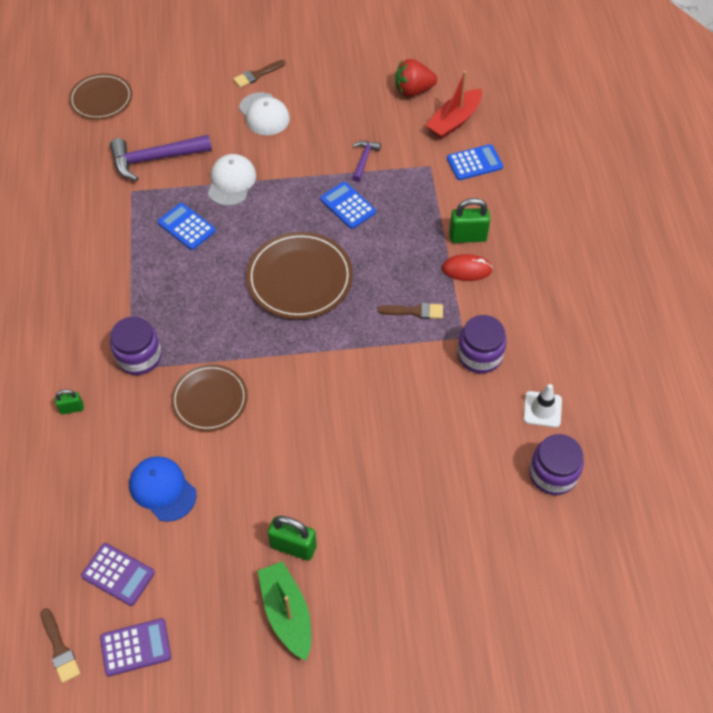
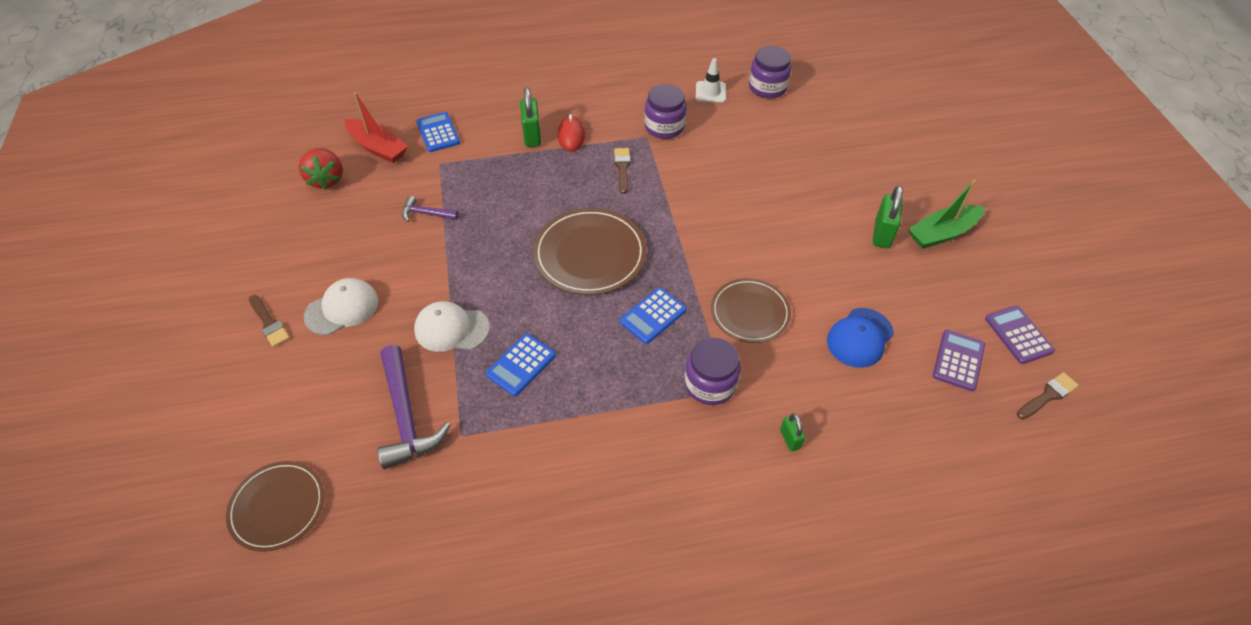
camera: 95 degrees left, 5 degrees down
blue calculator [320,182,376,229] -> blue calculator moved to [620,287,687,344]

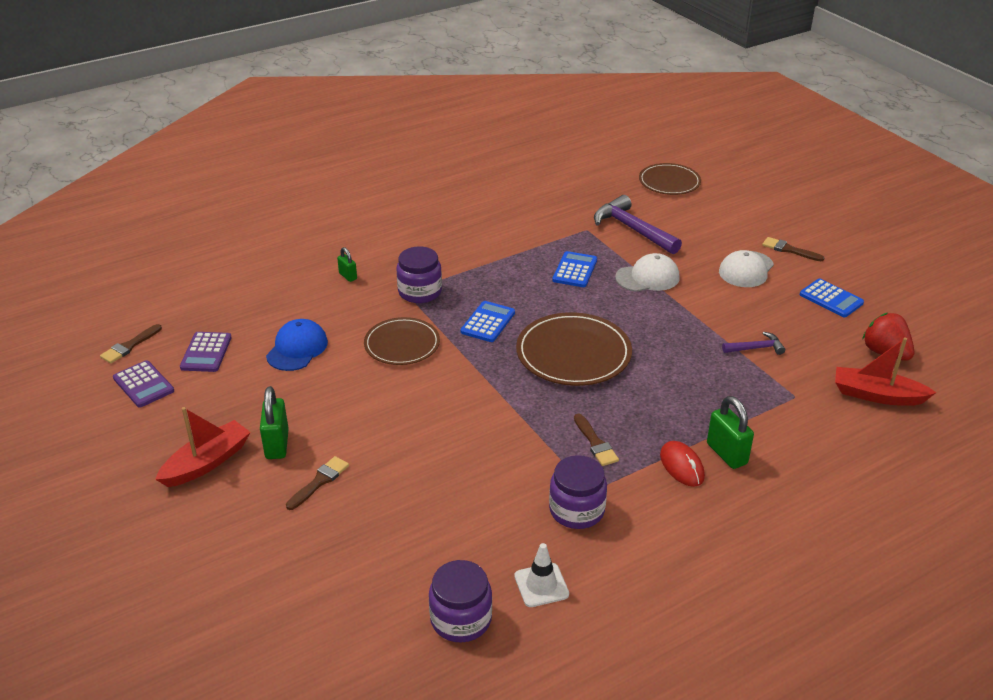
camera: 160 degrees right, 15 degrees down
blue calculator [416,112,460,152] -> blue calculator moved to [800,279,864,317]
green boat [908,180,985,249] -> red boat [155,407,251,487]
none -> brown brush [286,456,349,510]

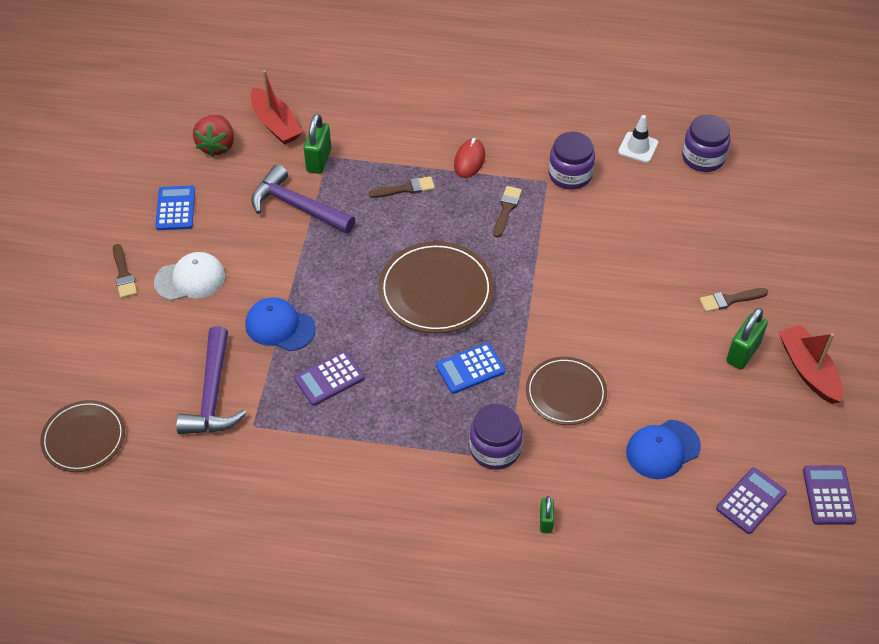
camera: 140 degrees left, 15 degrees up
brown brush [100,324,162,363] -> brown brush moved to [369,176,435,198]
red boat [155,407,251,487] -> red boat turned 75 degrees clockwise [779,324,843,404]
blue calculator [552,251,597,287] -> purple calculator [294,351,364,406]
white cap [615,253,679,292] -> blue cap [245,298,316,351]
green padlock [707,396,754,469] -> green padlock moved to [304,114,331,174]
purple hammer [722,332,785,355] -> purple hammer [251,164,355,234], size x1.92

